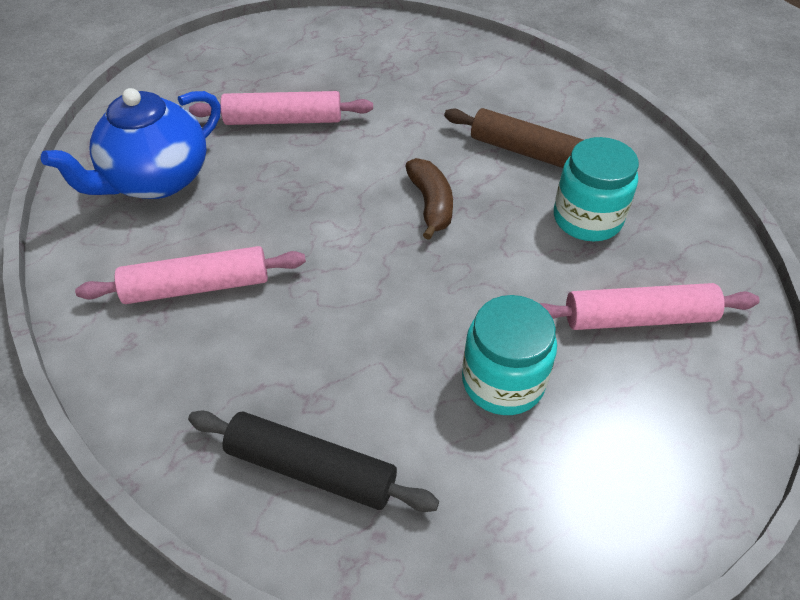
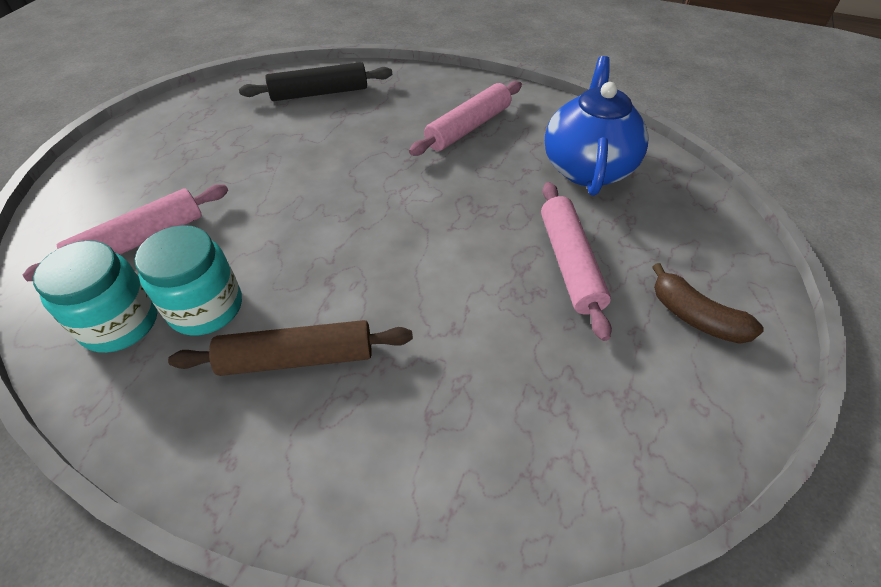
camera: 145 degrees right, 0 degrees up
pink rolling pin [189,91,373,125] -> pink rolling pin turned 60 degrees counterclockwise [541,182,612,341]
brown banana [405,158,453,240] -> brown banana moved to [652,263,764,344]
turquoise jar [462,295,557,415] -> turquoise jar moved to [33,240,157,353]

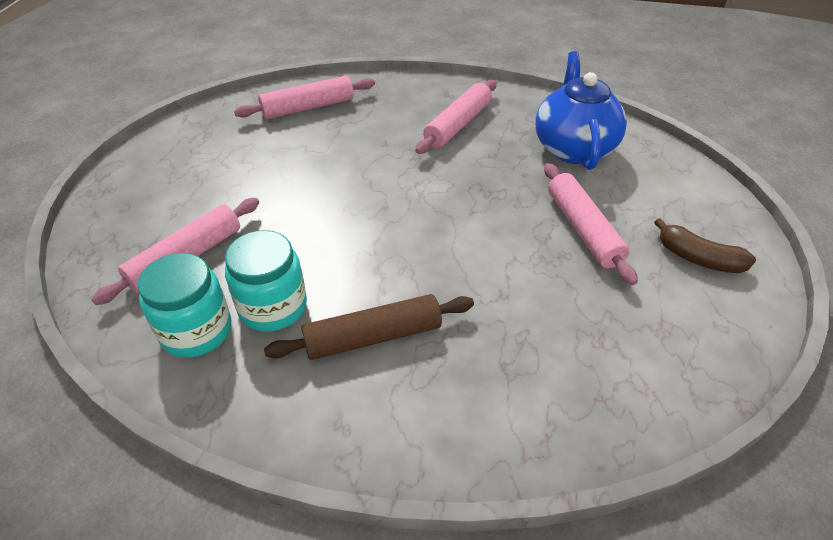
camera: 10 degrees left, 5 degrees down
black rolling pin [239,62,392,101] -> pink rolling pin [234,76,375,119]

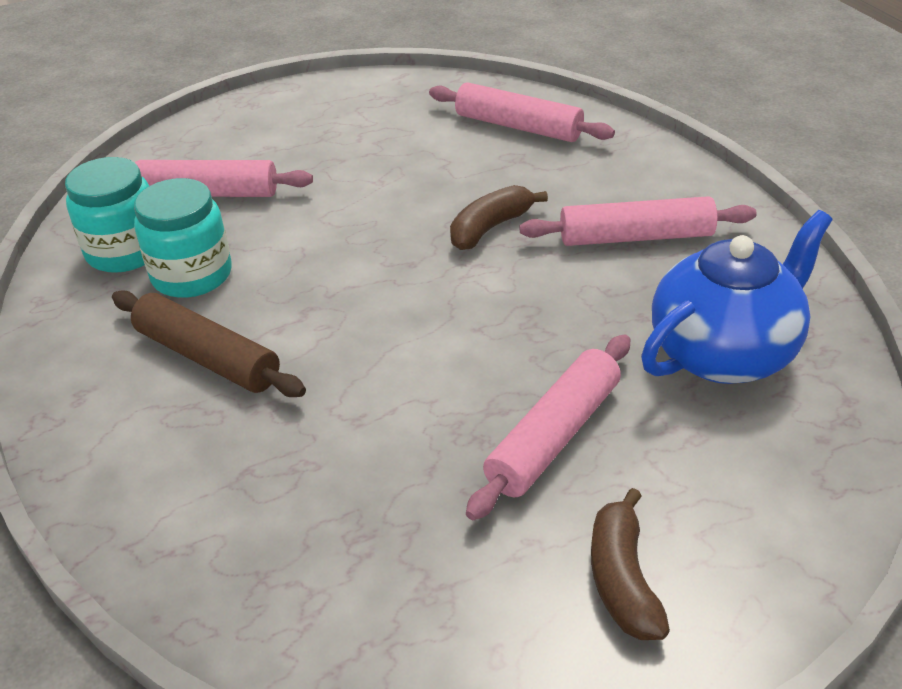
camera: 55 degrees right, 5 degrees down
none -> brown banana [450,185,548,250]

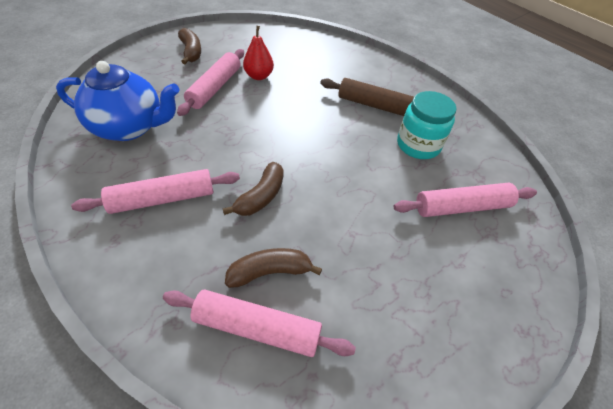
camera: 160 degrees right, 10 degrees up
turquoise jar [65,157,149,273] -> none
blue teapot [641,210,832,384] -> blue teapot turned 120 degrees counterclockwise [56,61,180,141]
none -> brown banana [225,248,322,288]
none -> red pear [243,26,274,80]

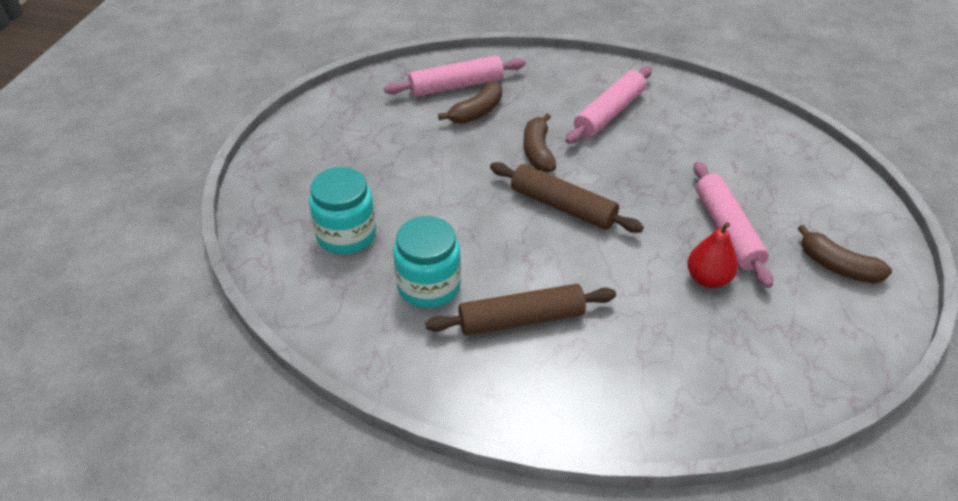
camera: 150 degrees right, 5 degrees down
blue teapot [56,61,180,141] -> none
pink rolling pin [394,183,537,217] -> turquoise jar [309,167,376,254]
none -> brown rolling pin [490,162,644,233]

